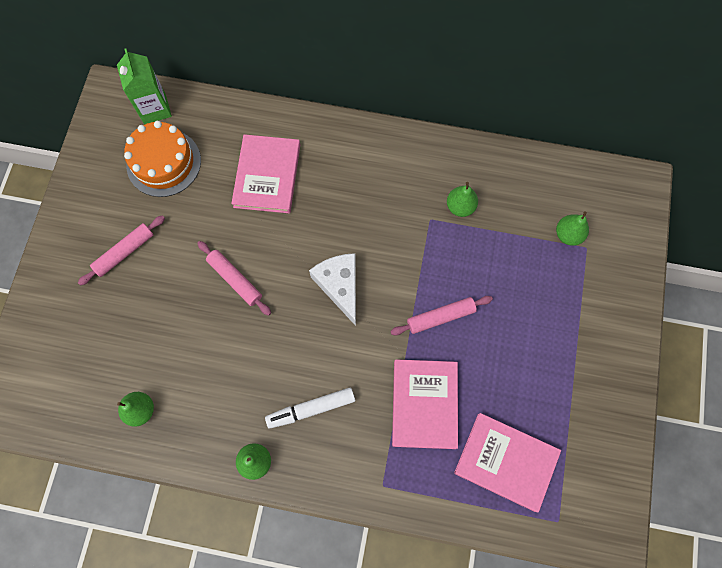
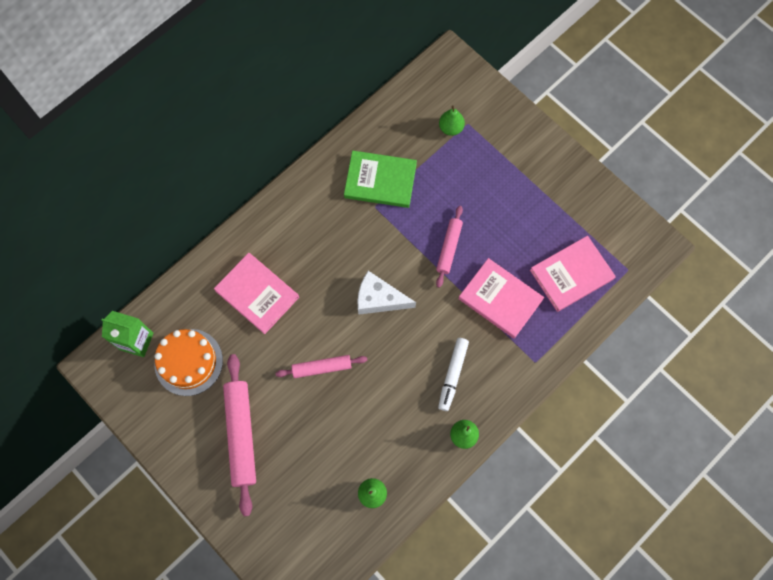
camera: 55 degrees left, 0 degrees up
pink rolling pin [78,215,165,286] -> pink rolling pin [223,354,256,516], size x1.70
green pear [447,182,478,217] -> green book [344,151,417,208]

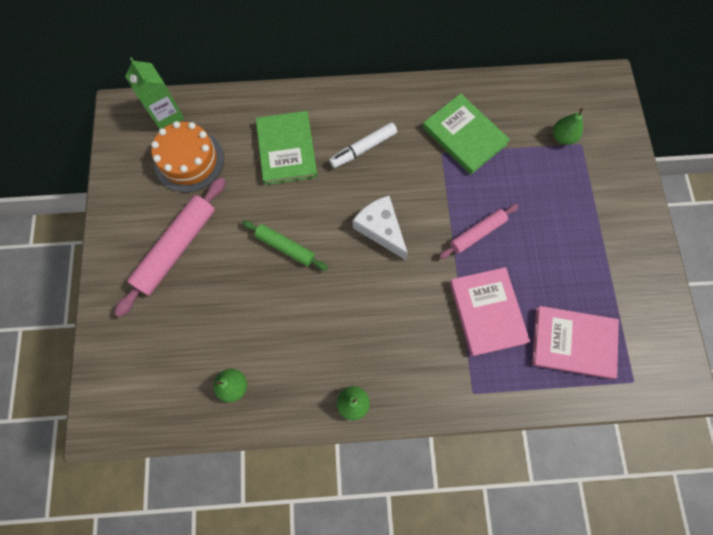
camera: 40 degrees right, 0 degrees up
pink book [214,253,299,334] -> green book [256,111,318,185]
pink rolling pin [276,355,367,378] -> green rolling pin [242,220,328,270]
white marker [438,338,469,411] -> white marker moved to [329,122,397,168]

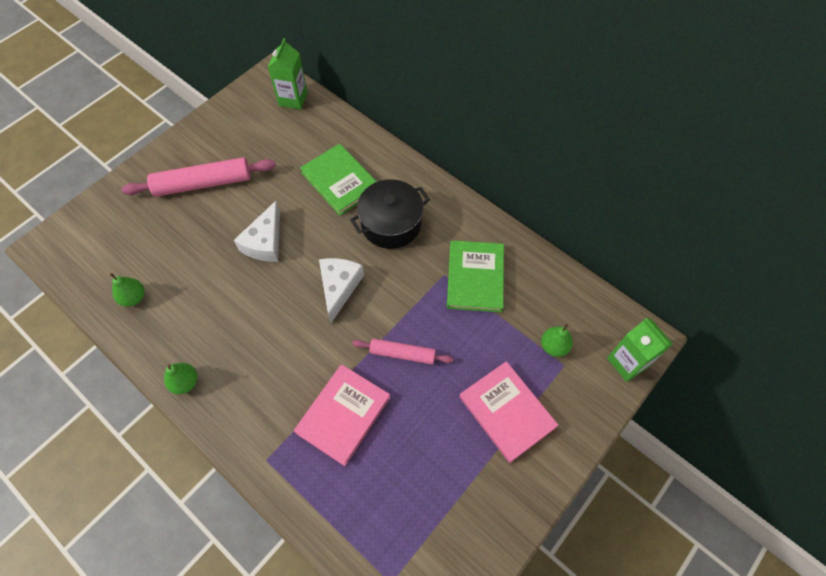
camera: 45 degrees right, 10 degrees down
orange cake [151,121,224,193] -> none
green rolling pin [242,220,328,270] -> white cheese [234,201,280,262]
green book [256,111,318,185] -> green book turned 75 degrees counterclockwise [300,144,377,216]
white marker [329,122,397,168] -> black pot [350,179,430,249]
pink book [532,306,619,379] -> pink book moved to [460,361,558,463]
none -> green carton [607,318,673,382]

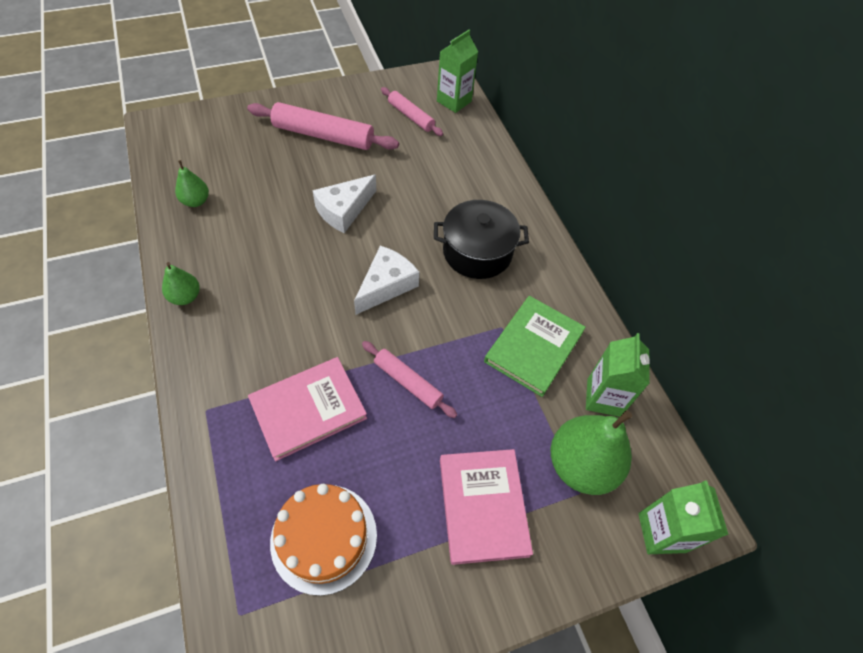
camera: 25 degrees right, 5 degrees down
green book [300,144,377,216] -> none
green pear [541,324,573,357] -> green pear [551,410,632,495], size x1.92
none -> orange cake [270,484,377,596]
none -> pink rolling pin [381,87,443,136]
none -> green carton [586,333,650,417]

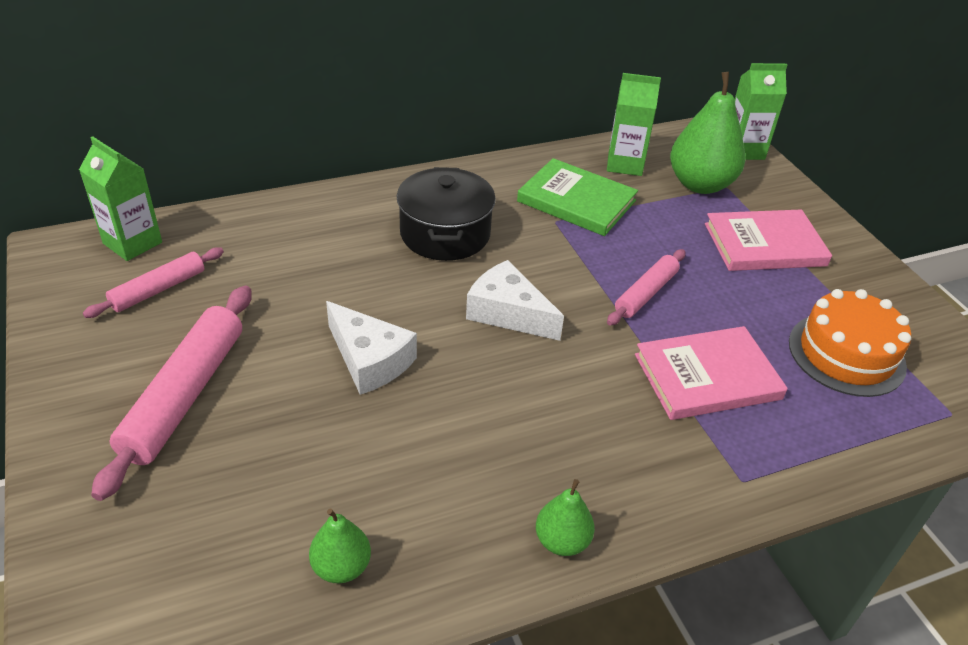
camera: 90 degrees left, 15 degrees down
pink book [248,357,367,461] -> pink book turned 75 degrees counterclockwise [635,326,788,420]

